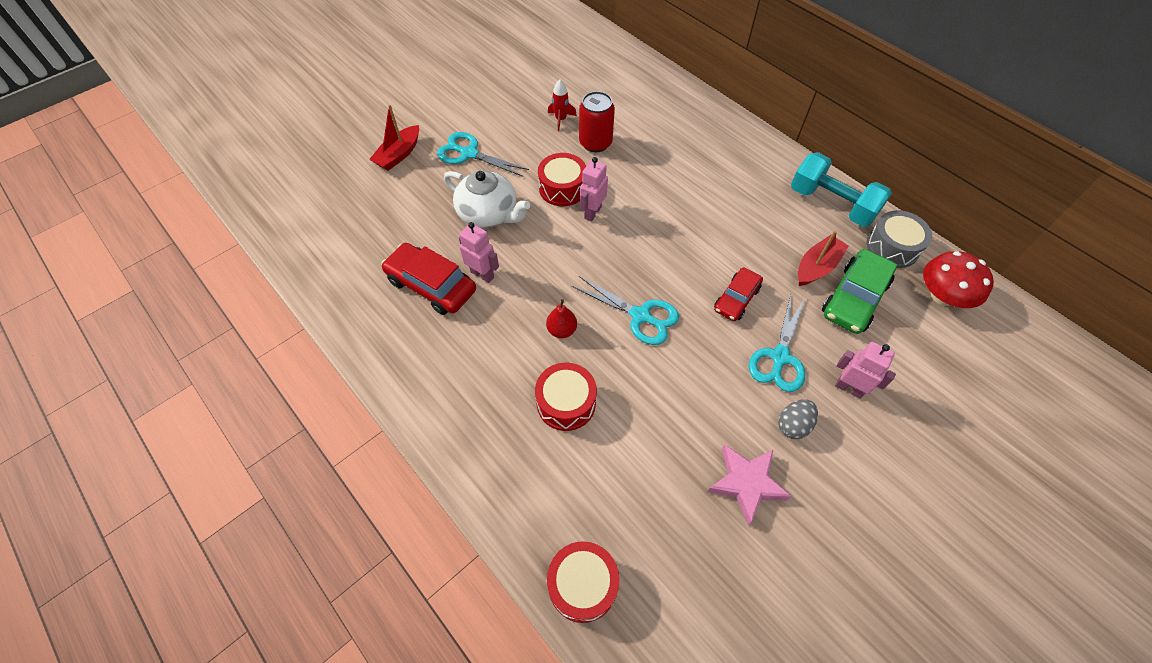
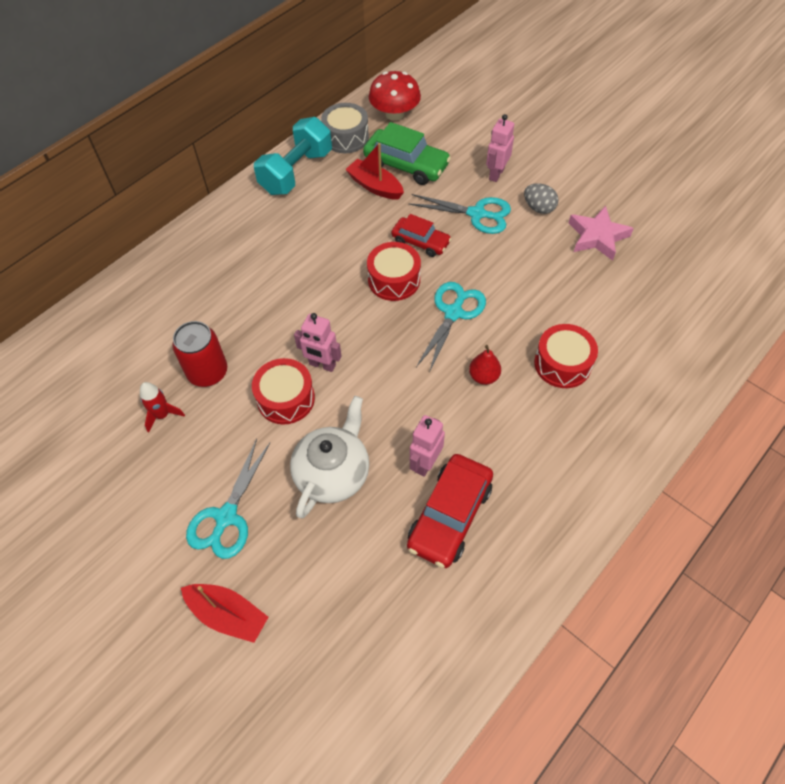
camera: 95 degrees left, 0 degrees up
red drum [547,541,620,623] -> red drum moved to [367,242,421,301]

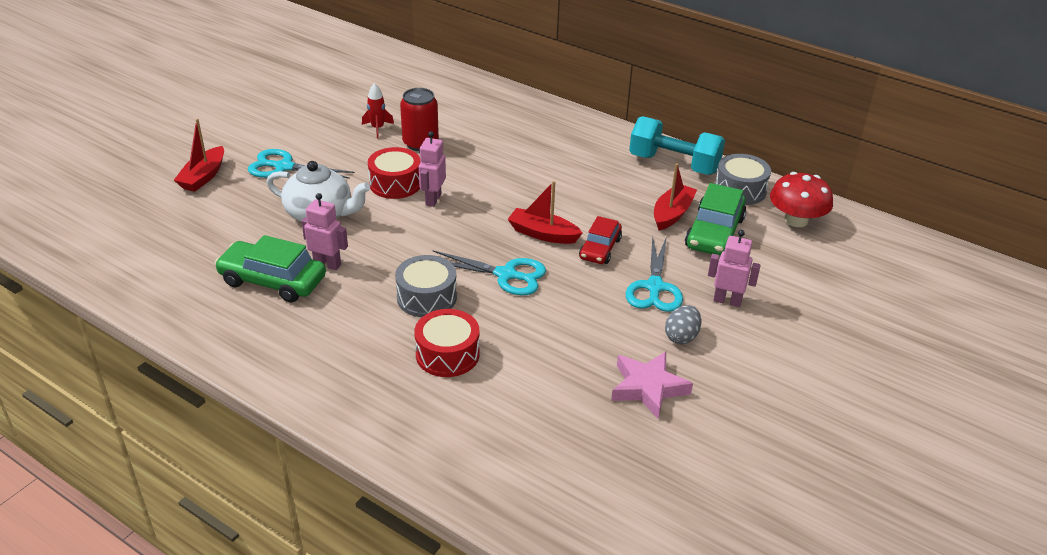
camera: 80 degrees right, 20 degrees down
red drum [367,242,421,301] -> red boat [508,181,583,244]
red car [407,454,493,568] -> green car [215,235,326,302]
red pear [469,345,501,385] -> grey drum [395,255,457,317]

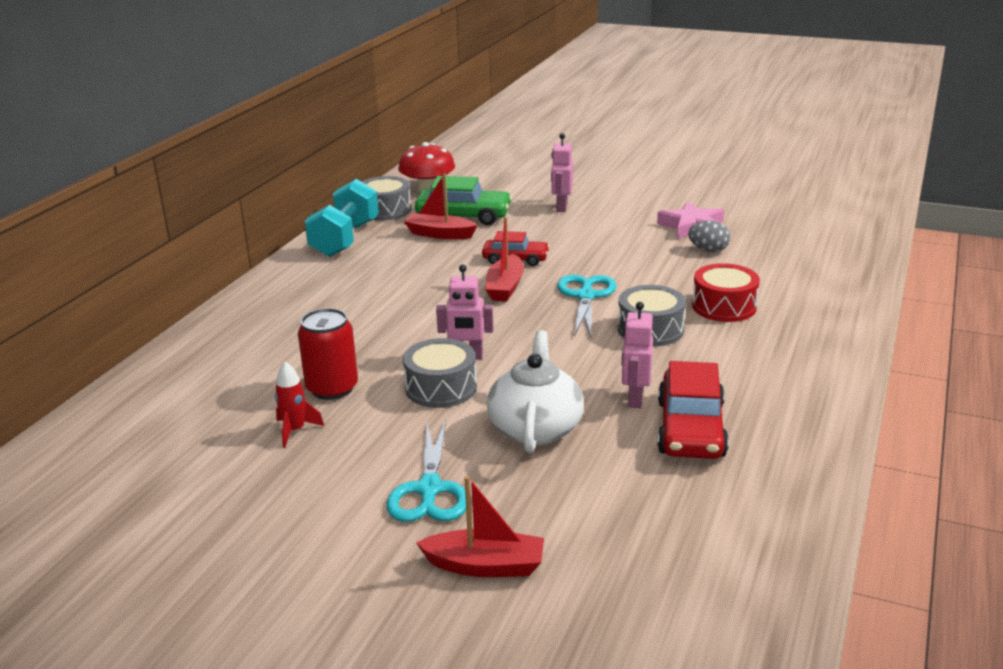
camera: 100 degrees left, 10 degrees down
green car [215,235,326,302] -> red car [657,361,729,459]
red drum [368,147,421,199] -> grey drum [403,338,477,408]
turquoise scissors [626,236,683,312] -> none
grey egg [665,305,701,344] -> grey egg moved to [688,221,730,252]

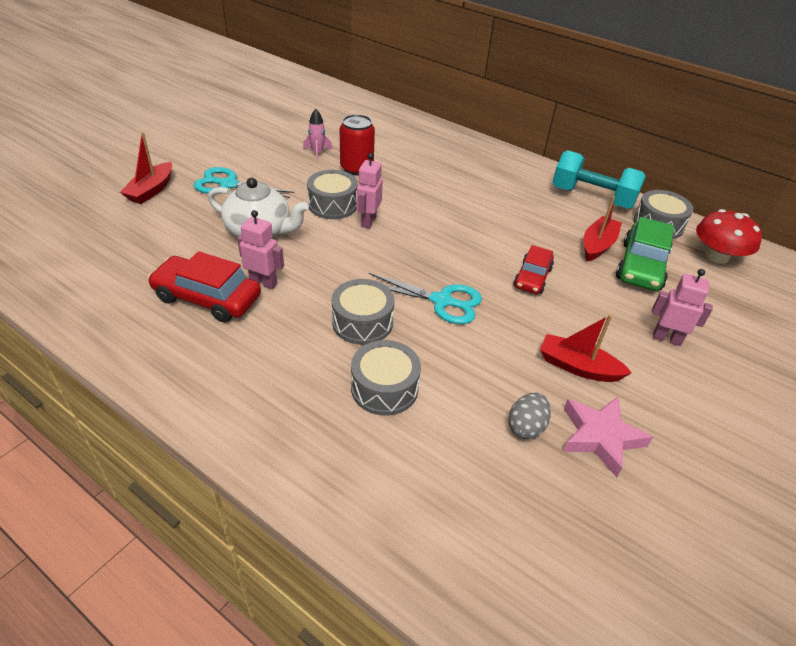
camera: 100 degrees right, 15 degrees up
red rocket [275,362,324,448] -> pink rocket [303,109,333,162]
red boat [485,217,524,302] -> red boat moved to [540,314,632,382]
red drum [692,263,760,322] -> grey drum [351,340,421,416]

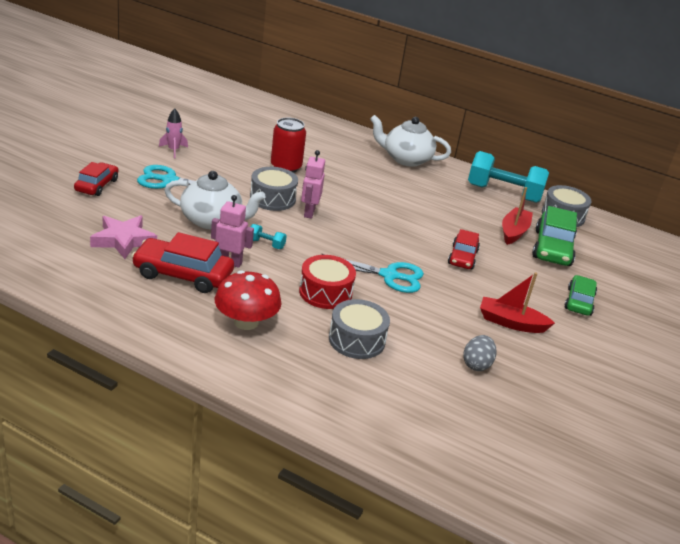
camera: 10 degrees left, 10 degrees down
red boat [120,132,172,204] -> red car [74,162,119,196]
pink rocket [303,109,333,162] -> pink rocket moved to [159,108,188,158]
grey drum [332,279,395,345] -> red drum [299,255,356,309]
pink star [563,397,653,477] -> pink star moved to [90,215,157,259]
pink robot [652,269,713,346] -> green car [564,275,597,316]
red mushroom [696,209,762,264] -> red mushroom moved to [215,270,281,330]
none -> turquoise dumbbell [251,224,287,249]
none -> white teapot [370,115,451,167]

